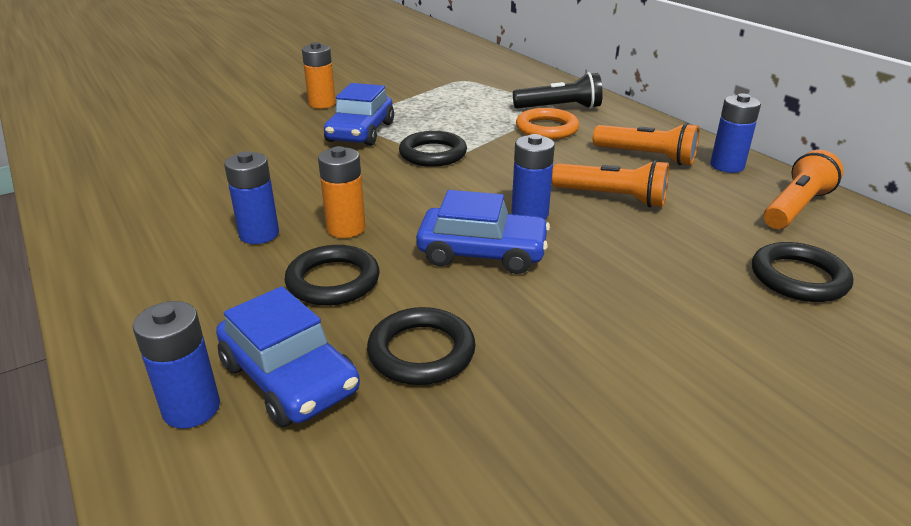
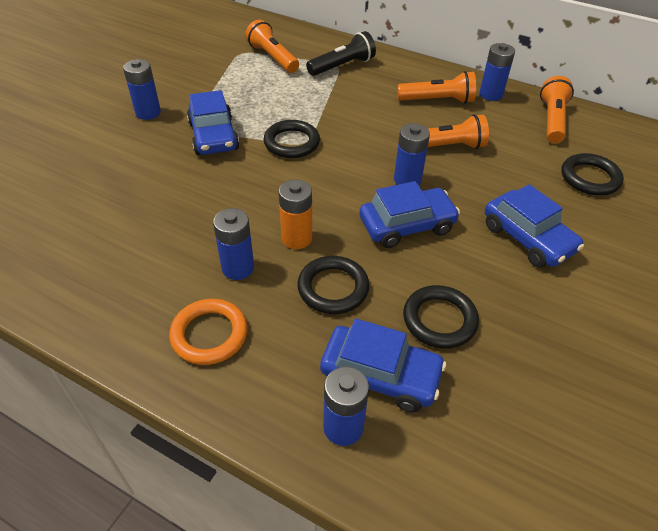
camera: 30 degrees left, 15 degrees up
orange battery [302,42,336,109] -> blue battery [123,59,161,120]
orange ring [516,108,579,139] -> orange ring moved to [169,299,248,365]
none -> orange flashlight [245,20,299,73]
none -> blue car [485,184,584,268]

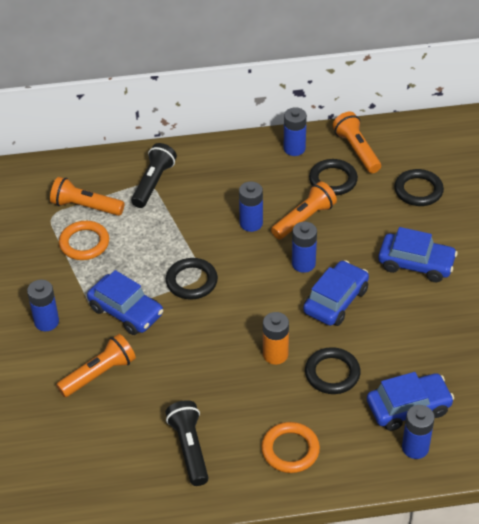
camera: 35 degrees left, 0 degrees up
blue battery [213,208,254,280] -> blue battery moved to [239,181,263,232]
orange flashlight [397,71,476,104] -> orange flashlight moved to [56,334,136,397]
black ring [403,285,479,349] -> black ring moved to [309,159,358,195]
none -> orange ring [59,221,109,260]
none -> black flashlight [166,400,208,486]

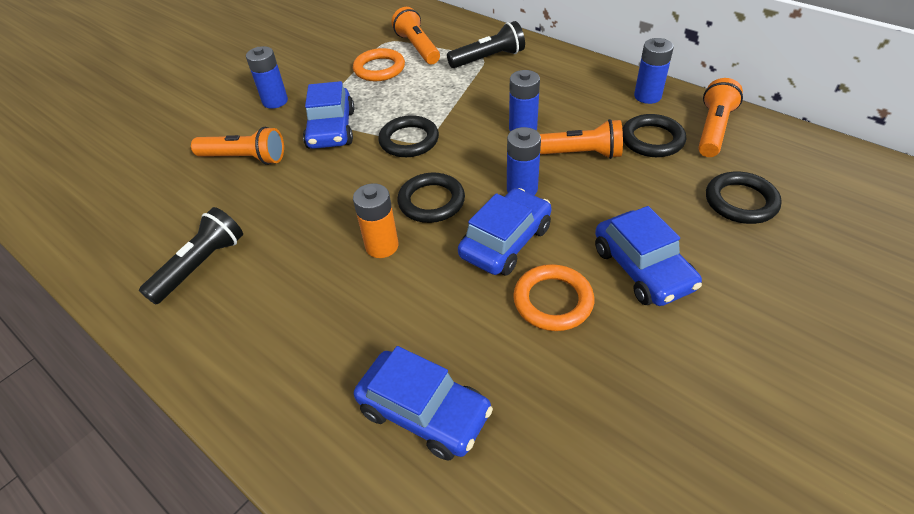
camera: 50 degrees right, 0 degrees up
orange ring [261,422,320,473] -> orange ring moved to [513,264,594,331]
blue car [303,260,369,326] -> blue car turned 45 degrees counterclockwise [458,188,552,276]
black ring [305,347,360,394] -> black ring moved to [397,173,465,223]
blue battery [402,405,435,459] -> none

